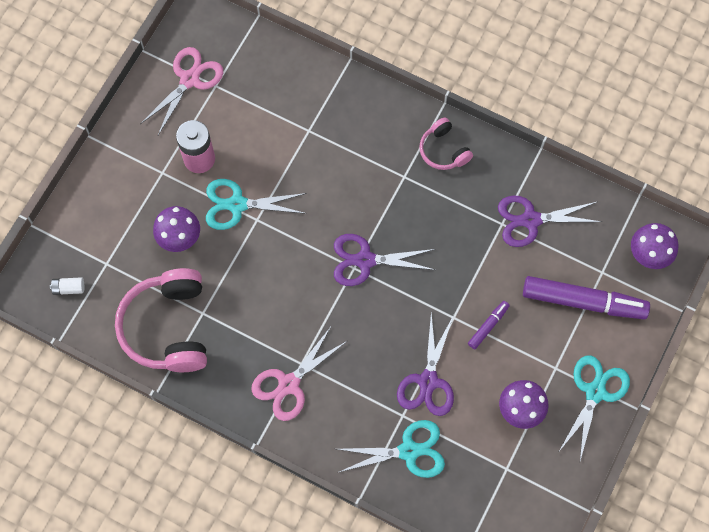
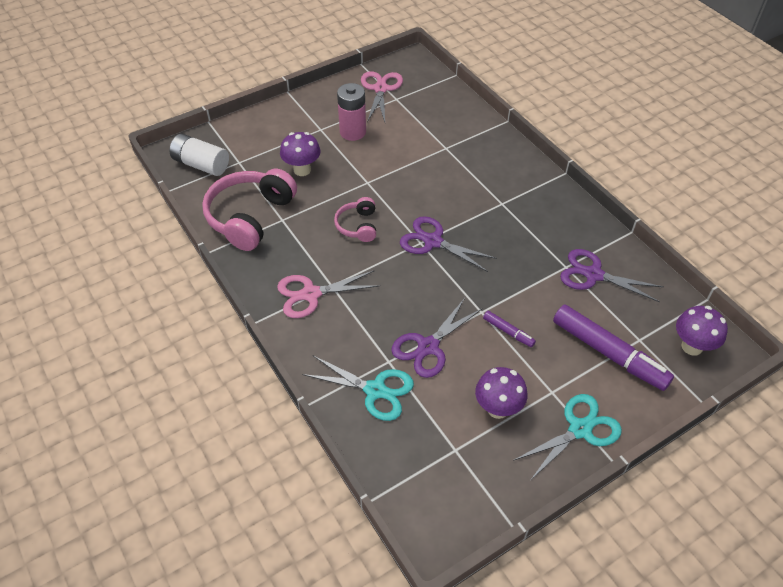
camera: 30 degrees right, 20 degrees down
white battery [50,277,84,295] -> white battery [169,134,229,176], size x2.05
pink scissors [140,47,223,135] -> pink scissors turned 60 degrees counterclockwise [361,71,403,122]
turquoise scissors [206,179,307,230] -> none
pink headphones [419,118,473,170] -> pink headphones moved to [334,197,376,242]
purple marker [468,301,510,349] -> purple marker turned 60 degrees clockwise [483,311,536,347]

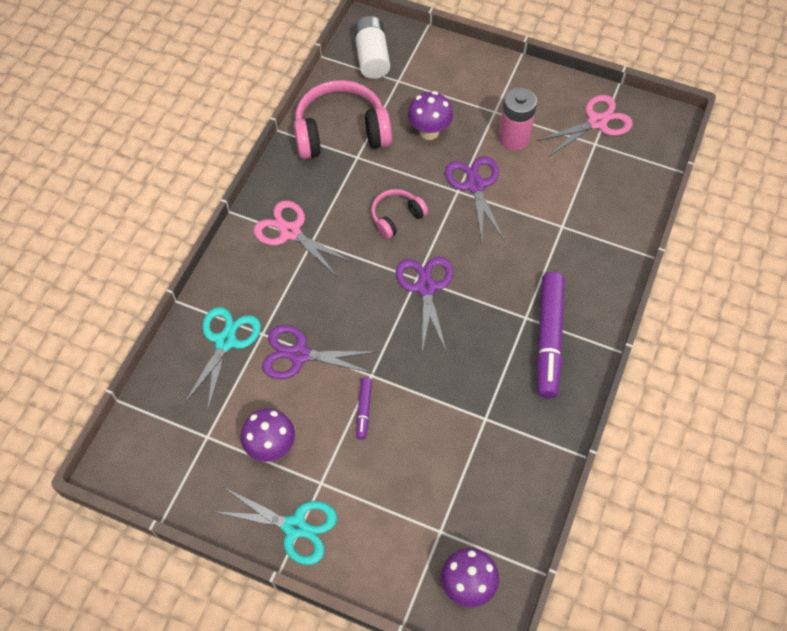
camera: 55 degrees right, 10 degrees up
turquoise scissors [302,356,414,421] -> turquoise scissors turned 150 degrees counterclockwise [184,307,261,409]
purple marker [553,304,674,391] -> purple marker moved to [536,272,565,398]
purple scissors [560,249,663,302] -> purple scissors moved to [445,156,504,241]

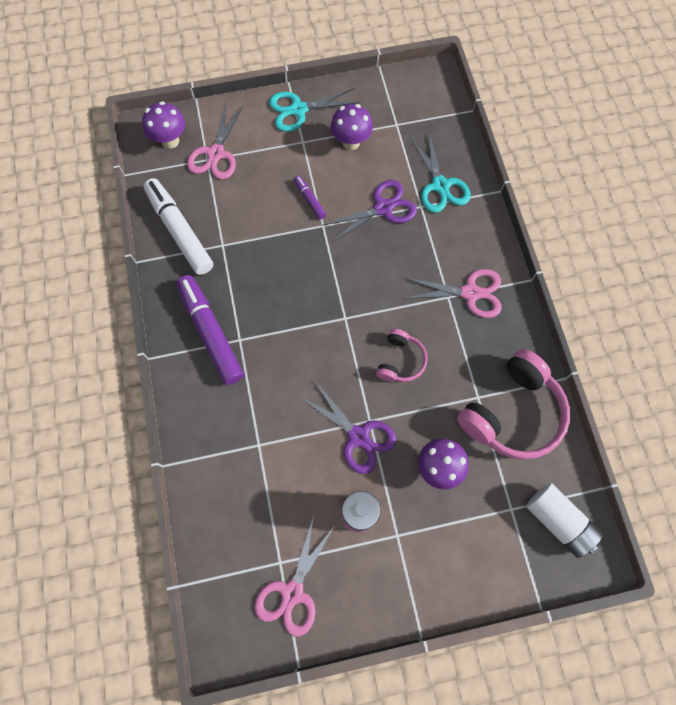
camera: 145 degrees right, 10 degrees up
purple scissors [396,257,453,353] -> none
none -> white marker [143,178,213,275]
none -> pink scissors [187,101,244,180]

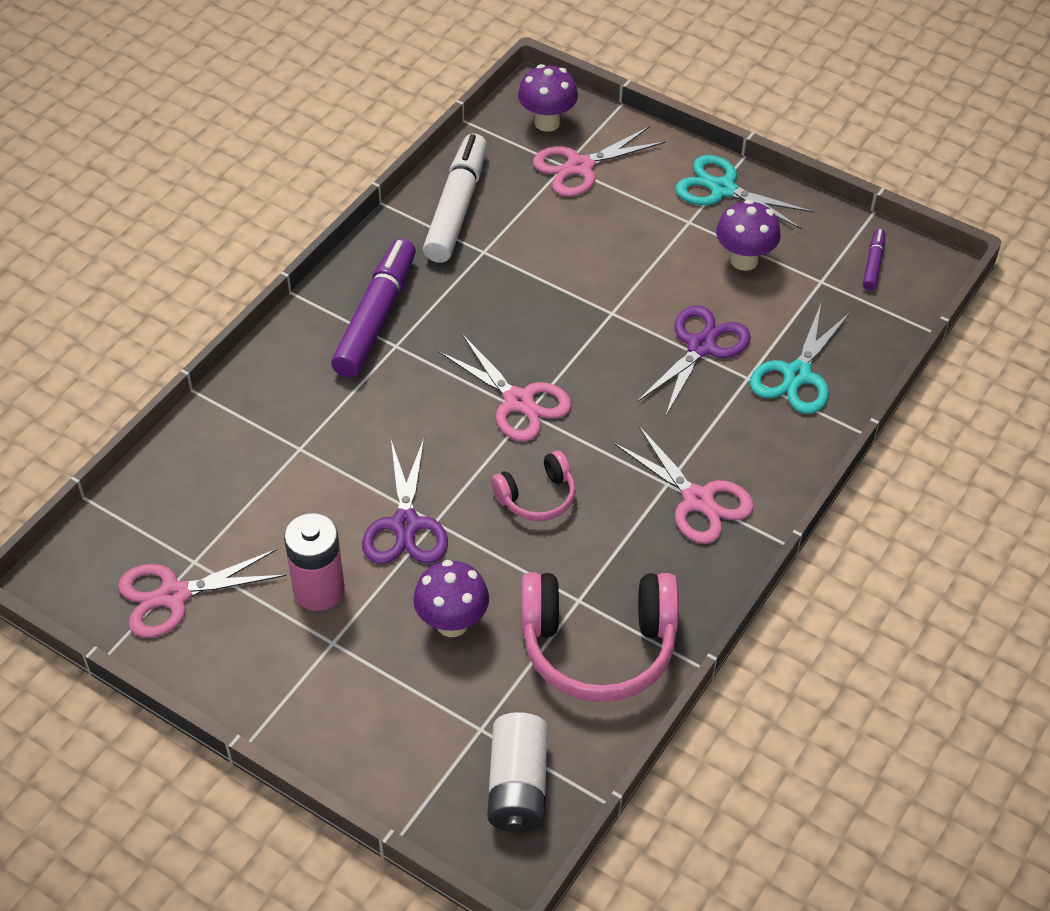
camera: 45 degrees right, 20 degrees down
purple marker [294,176,326,219] -> purple marker moved to [863,229,885,290]
purple scissors [322,180,417,243] -> purple scissors turned 75 degrees counterclockwise [637,305,751,417]
none -> pink scissors [438,334,572,441]

